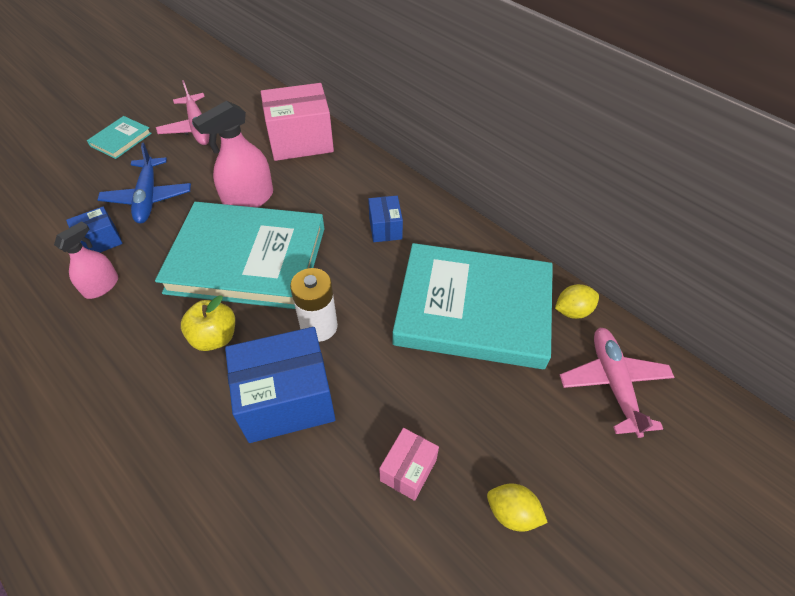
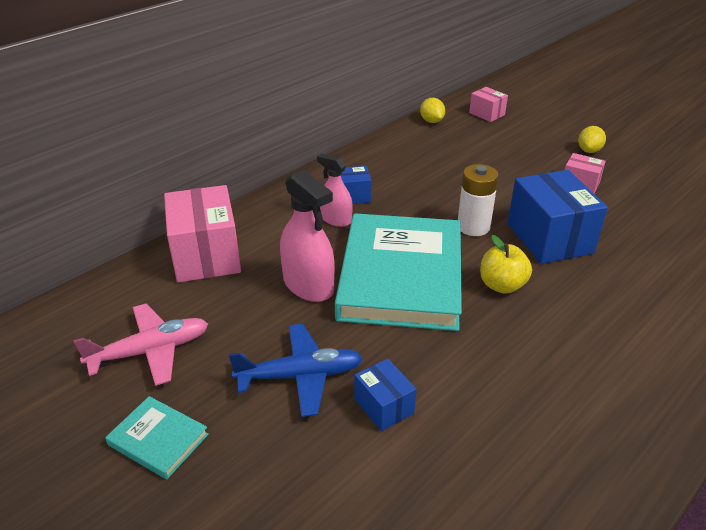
camera: 90 degrees left, 15 degrees down
pink spray bottle [54,221,118,299] -> pink spray bottle moved to [317,153,353,227]
turquoise book [393,243,553,369] -> none
pink plane [560,327,674,438] -> pink box [469,87,508,122]

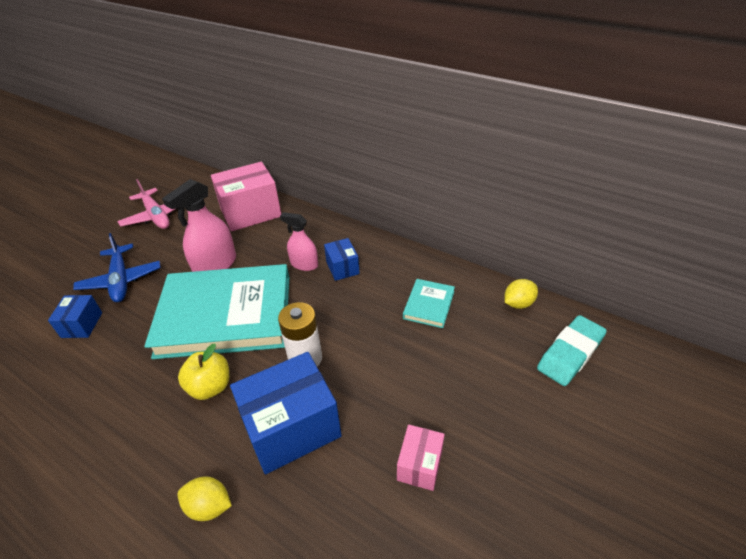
camera: 80 degrees right, 5 degrees up
turquoise book [105,396,209,479] -> turquoise book moved to [403,279,455,328]
pink spray bottle [317,153,353,227] -> pink spray bottle turned 90 degrees counterclockwise [280,212,318,271]
blue box [354,358,416,431] -> blue box turned 45 degrees counterclockwise [48,295,102,338]
pink box [469,87,508,122] -> turquoise eraser [537,315,607,386]
yellow lemon [578,126,606,153] -> yellow lemon moved to [178,476,232,521]

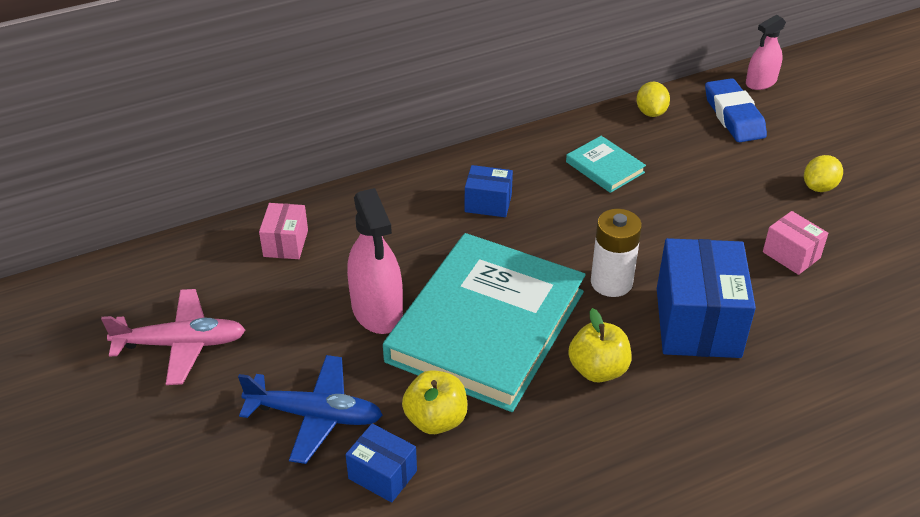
camera: 60 degrees left, 0 degrees up
yellow lemon [178,476,232,521] -> yellow lemon moved to [804,155,843,192]
pink box [211,162,281,231] -> pink box [259,203,308,259], size x0.51
pink spray bottle [280,212,318,271] -> pink spray bottle moved to [746,15,786,90]
turquoise eraser [537,315,607,386] -> blue eraser [705,78,767,142]
none -> yellow apple [402,370,467,434]

